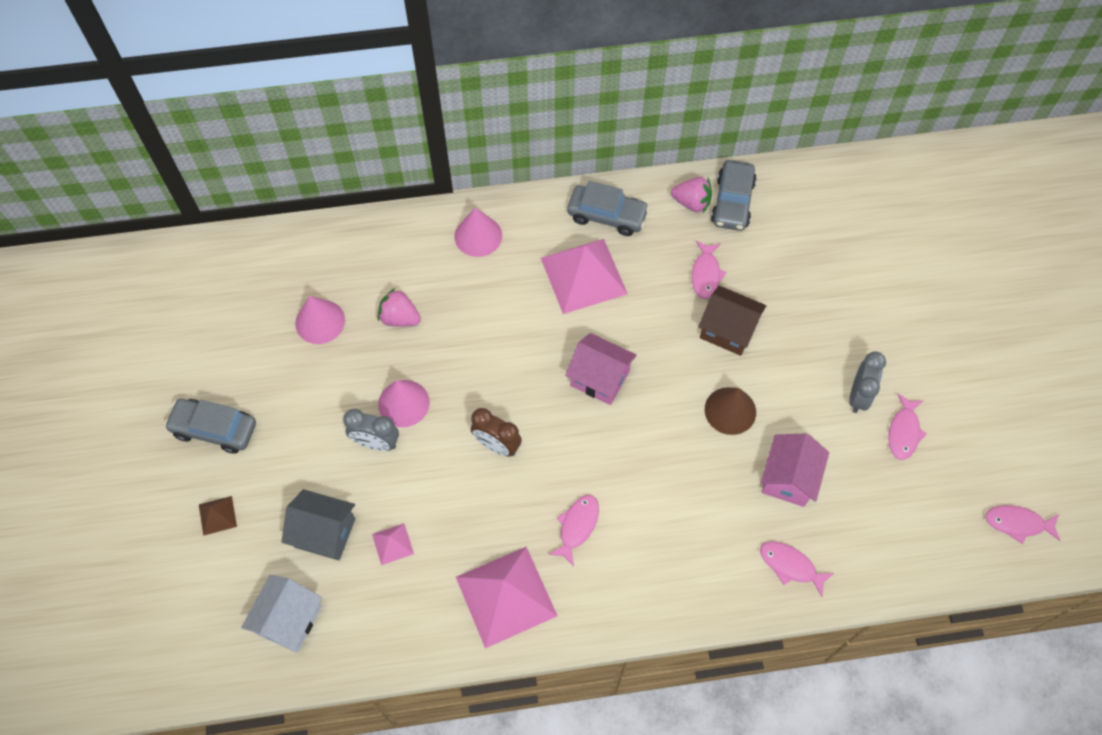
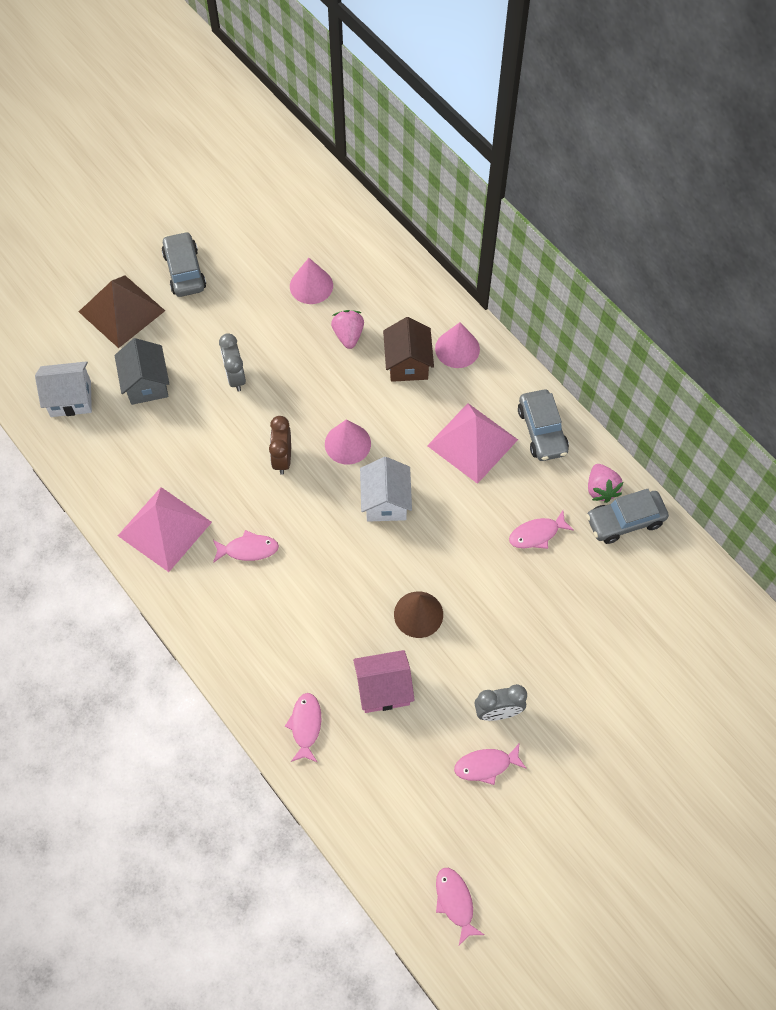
camera: 60 degrees right, 0 degrees up
brown pyramid [199,496,237,536] -> brown pyramid [79,275,165,348], size x2.25
pink pyramid [372,523,414,565] -> none
pink cone [378,380,430,427] -> pink cone moved to [325,419,371,465]
pink house [565,333,637,405] -> white house [360,457,412,522]
brown house [698,286,766,356] -> brown house moved to [383,317,434,382]

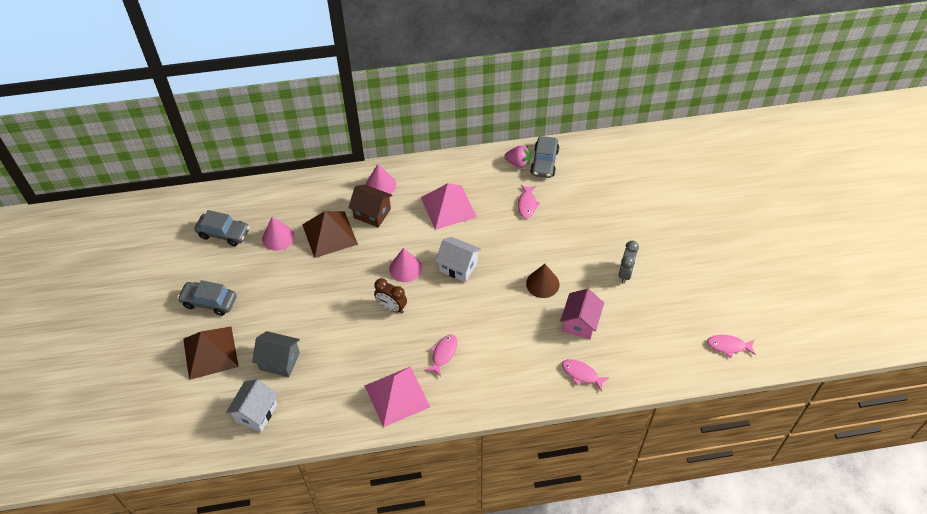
camera: 60 degrees left, 10 degrees down
grey clock [219,333,246,391] -> none
pink strawberry [331,310,364,349] -> brown pyramid [302,211,358,258]
pink fish [454,744,527,785] -> none
grey car [518,390,569,461] -> grey car moved to [194,210,250,246]

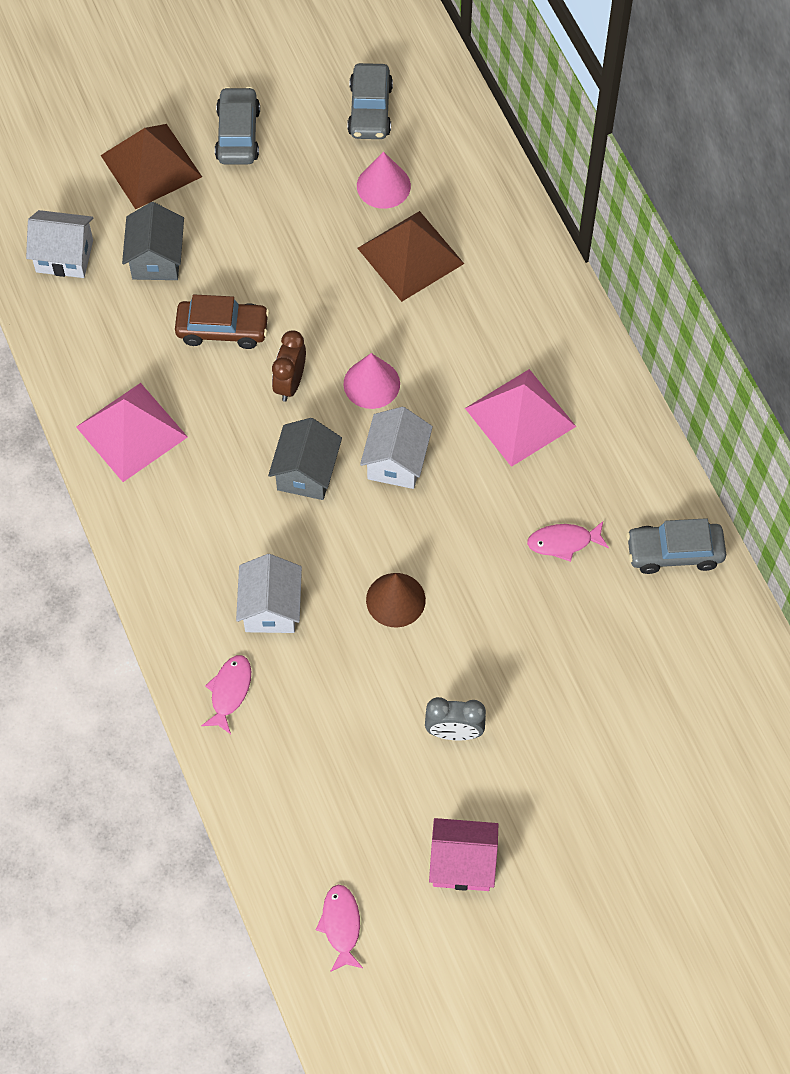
camera: 75 degrees right, 10 degrees up
brown house [348,185,393,228] -> none
pink cone [366,164,396,194] -> none
pink fish [425,334,457,377] -> none
pink strawberry [504,145,531,168] -> none
pink house [560,289,604,339] -> pink house moved to [429,818,498,891]
none -> brown car [175,294,269,349]
none -> white house [236,554,302,633]
none -> grey house [268,418,342,500]

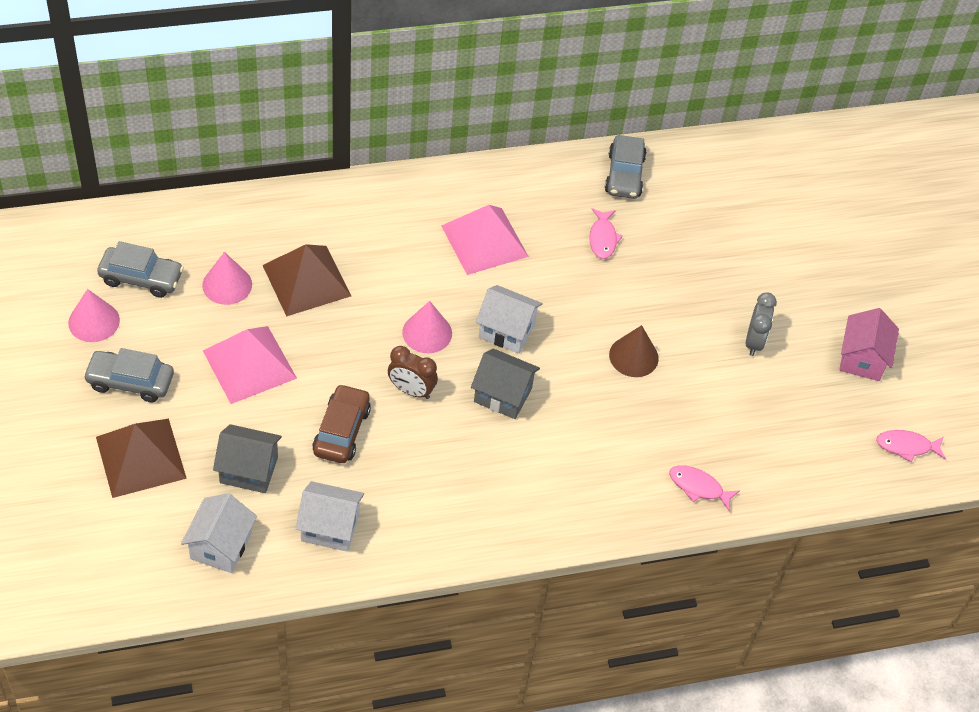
camera: 85 degrees left, 10 degrees down
pink pyramid [76,383,188,482] -> pink pyramid moved to [203,326,297,404]
white house [236,554,302,633] -> white house moved to [296,481,364,552]
none -> pink cone [68,289,120,342]

